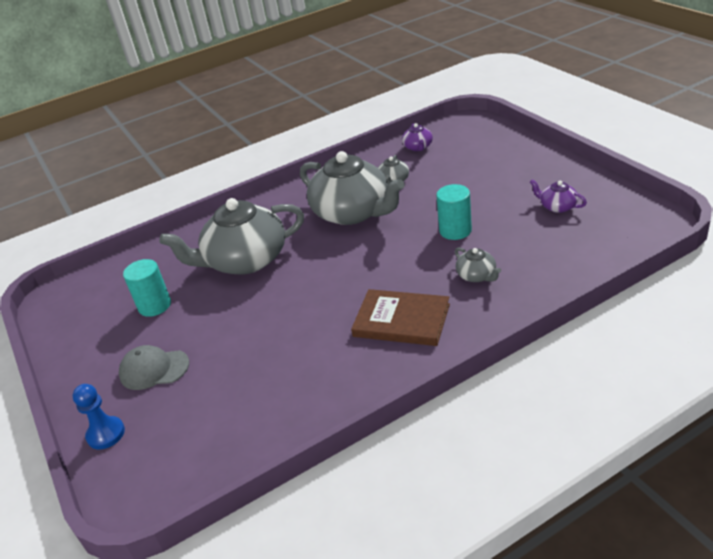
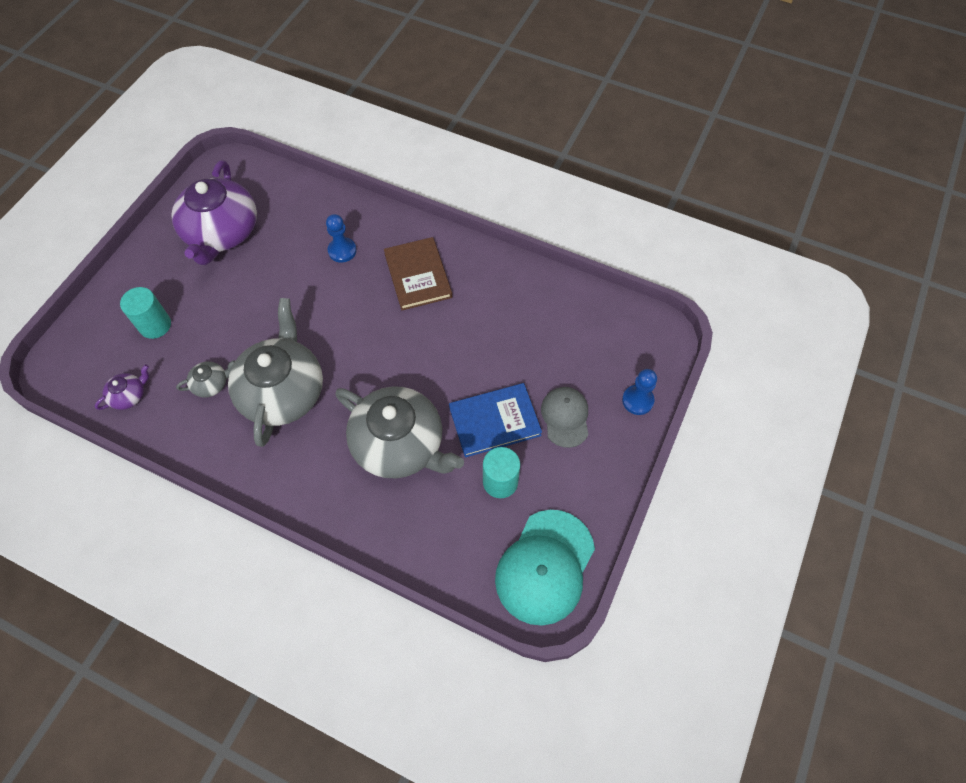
camera: 130 degrees left, 25 degrees up
grey cap [119,345,189,390] -> grey cap turned 150 degrees counterclockwise [541,387,588,448]
turquoise cylinder [436,184,472,240] -> turquoise cylinder moved to [120,287,171,339]
grey teapot [455,247,501,282] -> blue pawn [326,214,357,263]
purple teapot [530,179,587,213] -> purple teapot [172,160,257,265], size x2.36
none -> blue book [449,383,542,458]
none -> turquoise cap [495,510,595,626]

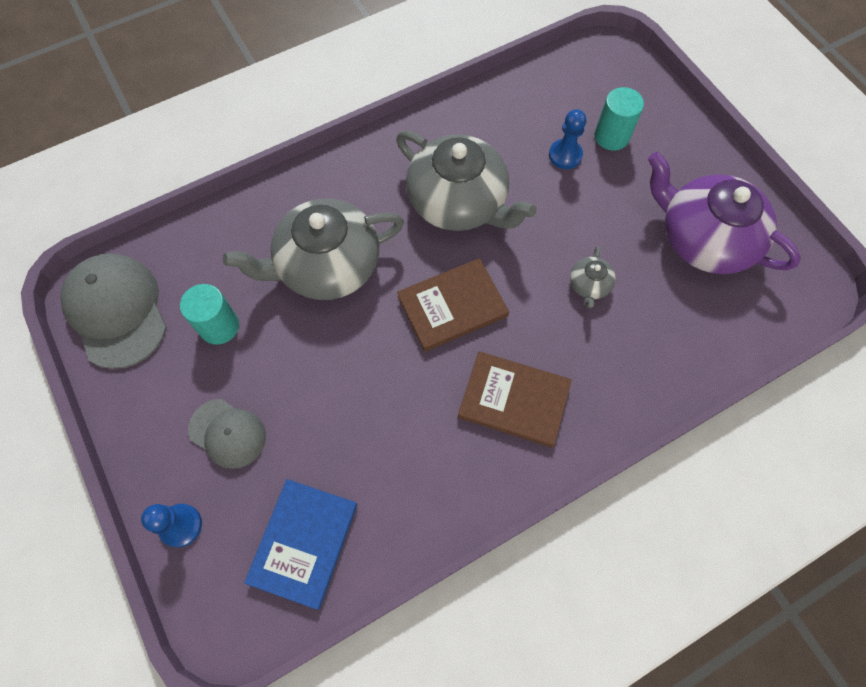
camera: 125 degrees right, 5 degrees up
purple teapot [95,365,149,410] -> none
grey teapot [176,360,235,398] -> grey teapot moved to [570,246,616,308]
blue pawn [326,214,357,263] -> blue pawn moved to [549,109,586,169]
blue book [449,383,542,458] -> blue book moved to [244,479,357,610]
turquoise cap [495,510,595,626] -> grey cap [60,253,167,369]
none -> brown book [397,258,509,352]

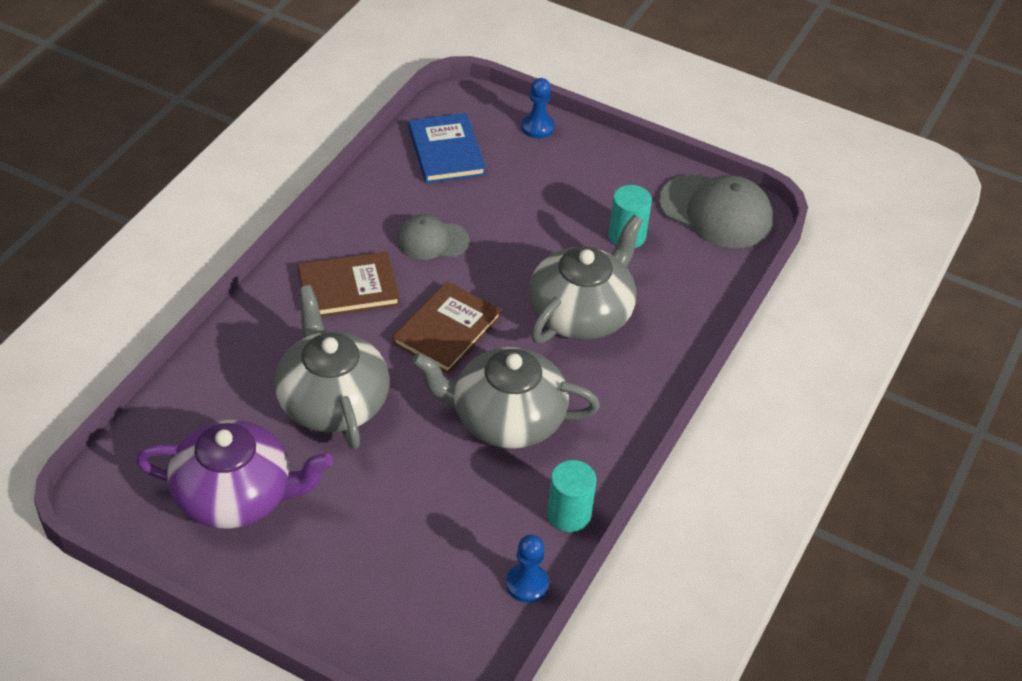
camera: 145 degrees right, 20 degrees down
grey cap [188,399,266,469] -> grey cap moved to [396,214,470,260]
blue pawn [549,109,586,169] -> blue pawn moved to [506,535,549,603]
grey teapot [570,246,616,308] -> grey teapot [274,285,390,449], size x2.36
turquoise cylinder [595,87,644,151] -> turquoise cylinder moved to [547,460,597,532]

